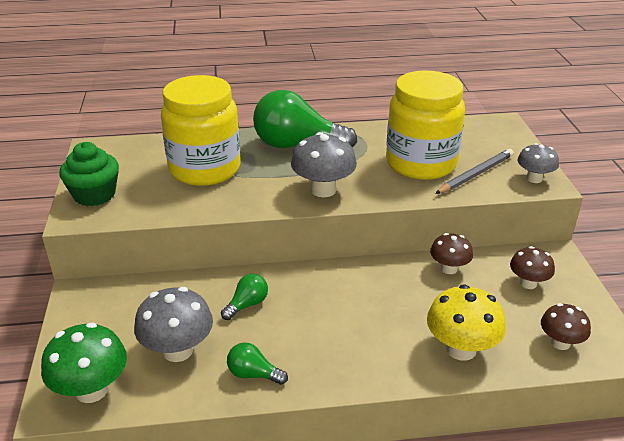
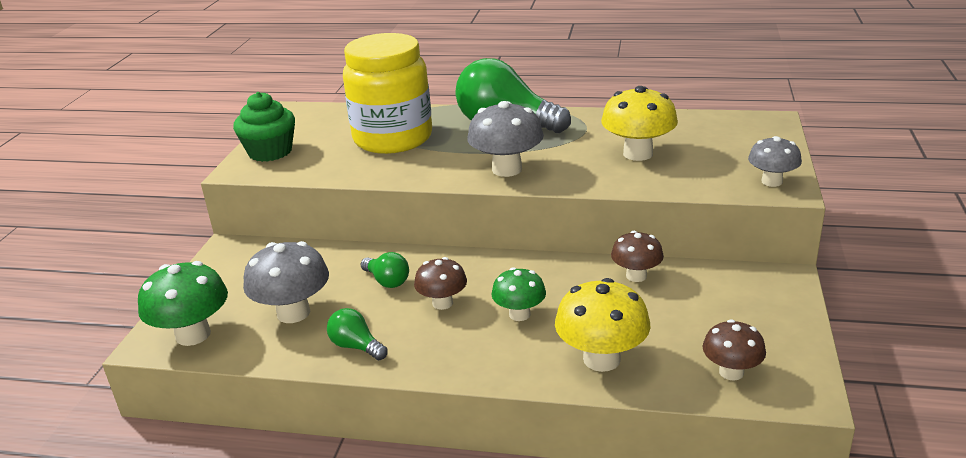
camera: 20 degrees right, 5 degrees down
green light bulb [221,274,268,320] -> green light bulb turned 75 degrees clockwise [360,252,409,288]
yellow jar [386,70,465,180] -> yellow mushroom [601,86,678,161]
grey pencil [435,149,514,194] -> none
brown mushroom [510,246,555,289] -> brown mushroom moved to [414,257,467,310]
none -> green mushroom [492,267,546,321]

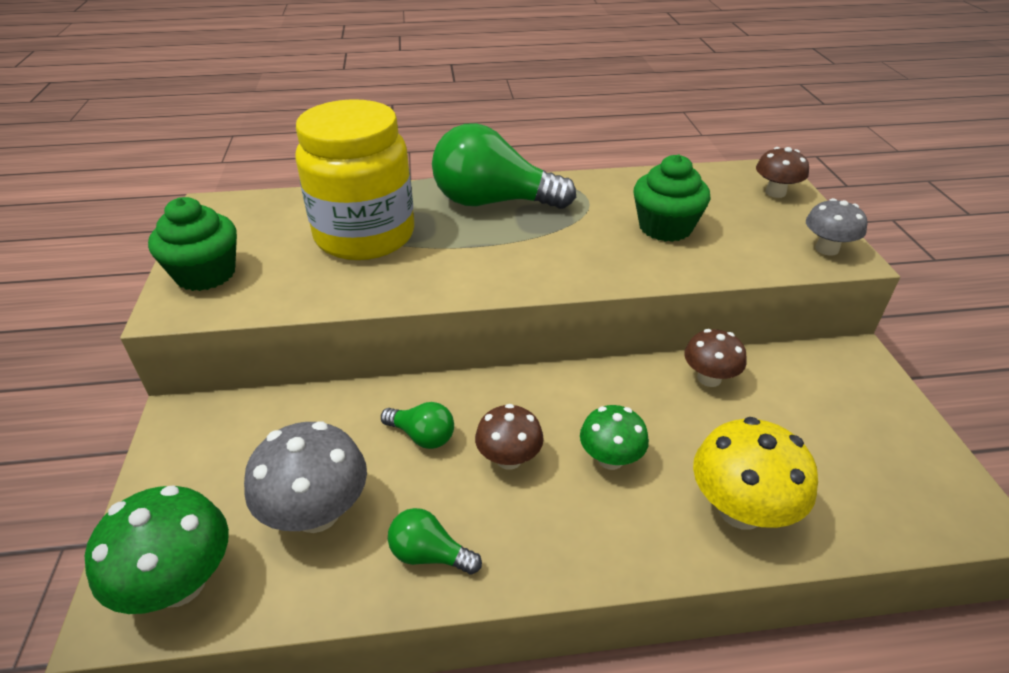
camera: 20 degrees left, 10 degrees up
grey mushroom [467,101,544,177] -> none
yellow mushroom [601,86,678,161] -> green cupcake [633,155,711,242]
brown mushroom [703,319,766,380] -> brown mushroom moved to [756,147,809,198]

